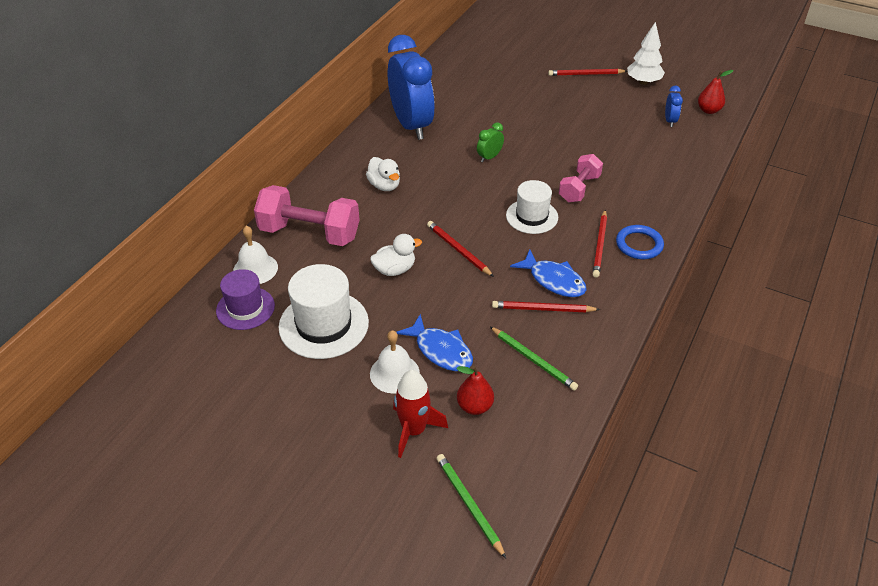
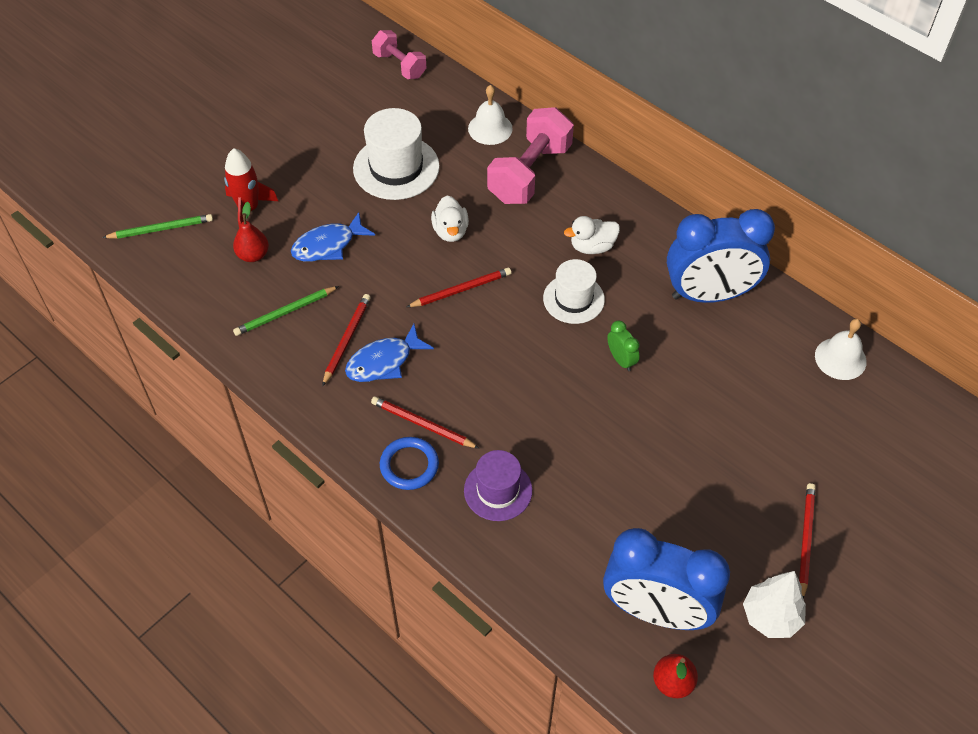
camera: 105 degrees right, 10 degrees up
purple hat [216,269,275,330] -> purple hat moved to [464,450,532,521]
white bell [370,330,420,394] -> white bell moved to [815,319,867,380]
white hat [506,180,558,234] -> white hat moved to [543,259,605,324]
pink dumbbell [559,154,603,202] -> pink dumbbell moved to [372,30,427,79]
blue clock [665,85,683,127] -> blue clock [603,528,730,630], size x2.49

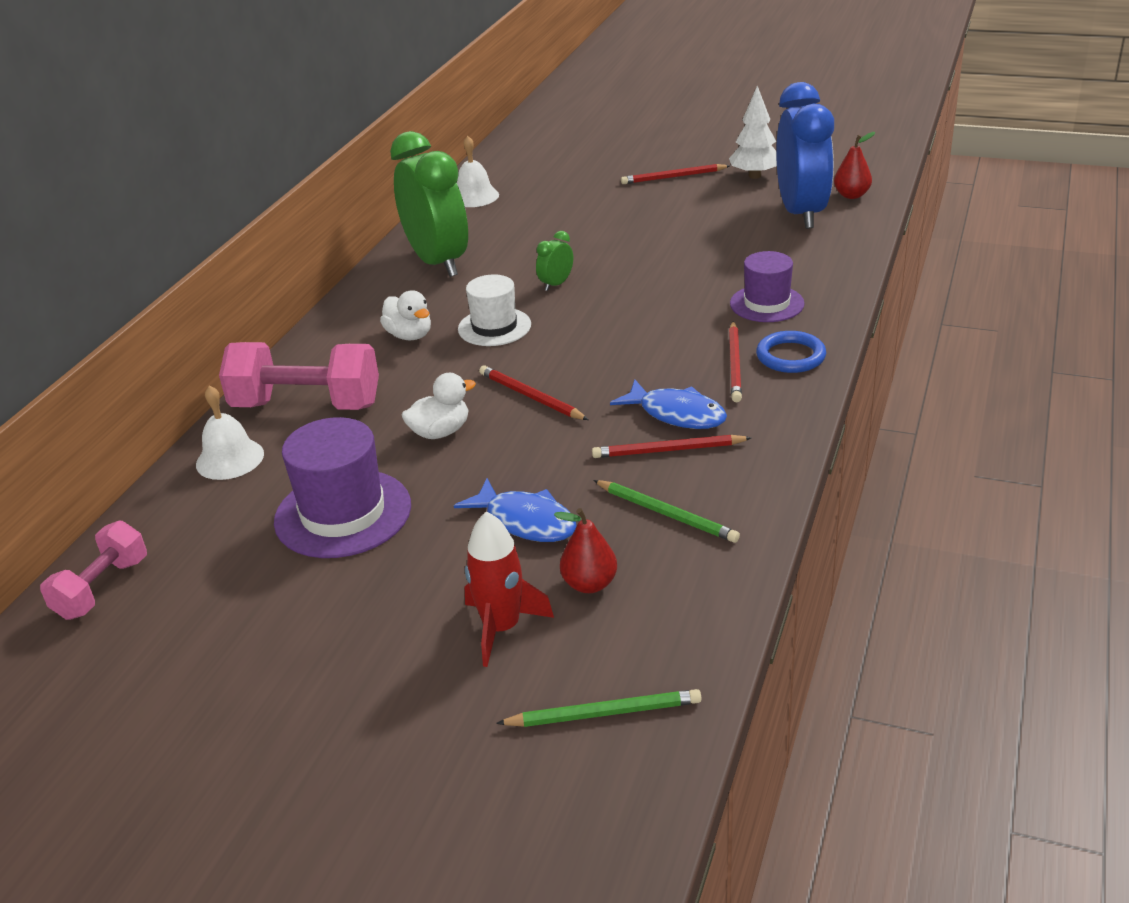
camera: 110 degrees left, 20 degrees down
green pencil [102,214,213,239] -> green pencil turned 120 degrees clockwise [496,689,702,727]
white hat [353,108,440,200] -> purple hat [274,417,411,558]
blue clock [667,209,775,303] -> green clock [390,131,468,277]

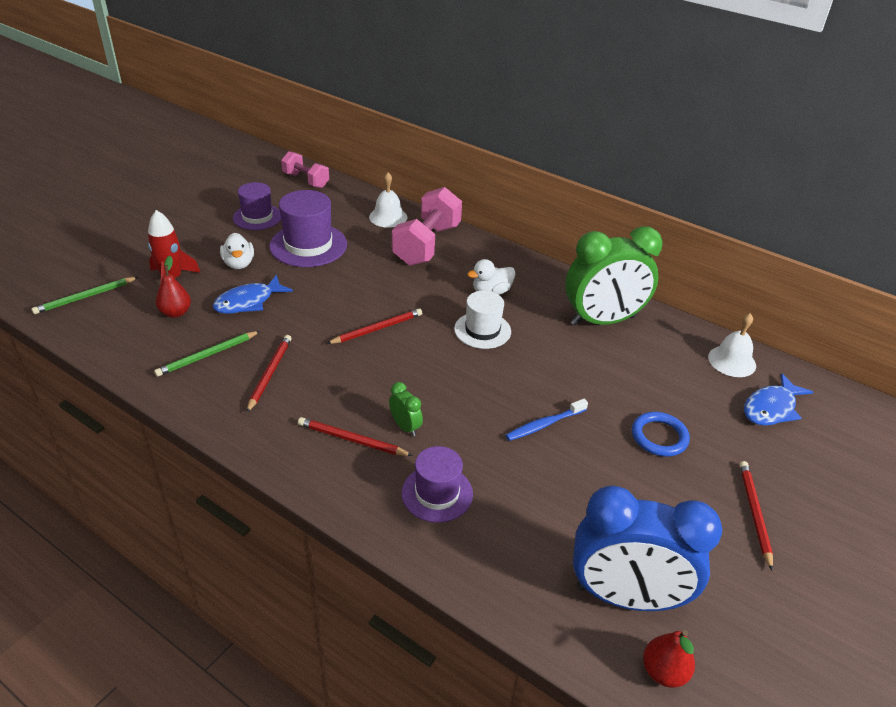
camera: 100 degrees right, 5 degrees up
white duck [402,373,476,439] -> white duck moved to [220,233,254,269]
green pencil [496,689,702,727] -> green pencil turned 45 degrees clockwise [31,277,138,314]
green clock [536,231,573,291] -> green clock moved to [389,382,423,437]
blue fish [610,379,727,429] -> blue fish moved to [744,373,813,426]
white tree [729,86,777,179] -> none
blue ring [756,331,826,373] -> blue ring moved to [632,412,690,456]
none -> purple hat [233,182,281,230]
none -> blue toothbrush [505,399,588,441]

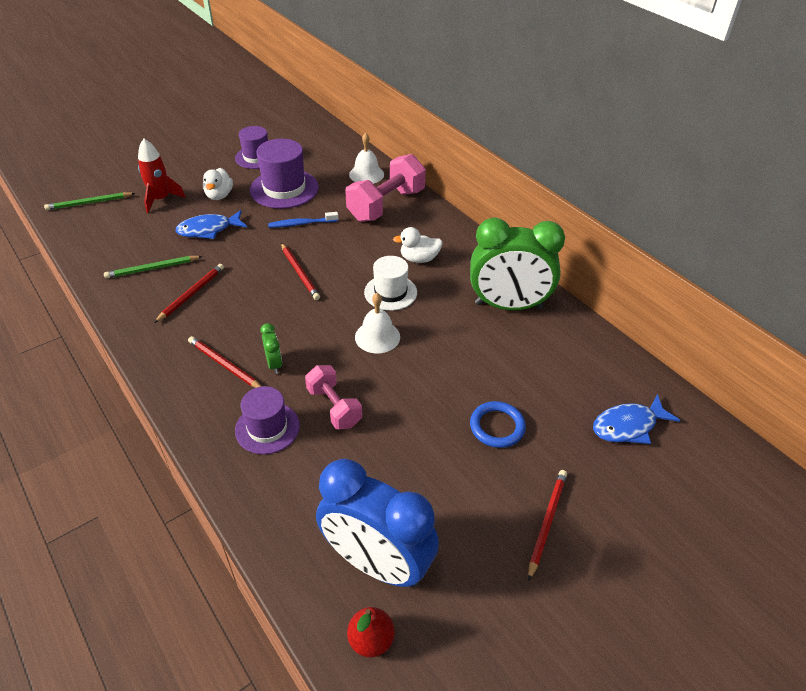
camera: 20 degrees right, 5 degrees up
red pear [156,256,191,318] -> none
pink dumbbell [281,151,329,188] -> pink dumbbell moved to [305,365,362,429]
red pencil [326,308,422,344] -> red pencil turned 75 degrees clockwise [281,243,320,300]
blue toothbrush [505,399,588,441] -> blue toothbrush moved to [268,212,338,228]
white bell [708,313,756,377] -> white bell moved to [355,293,400,354]

